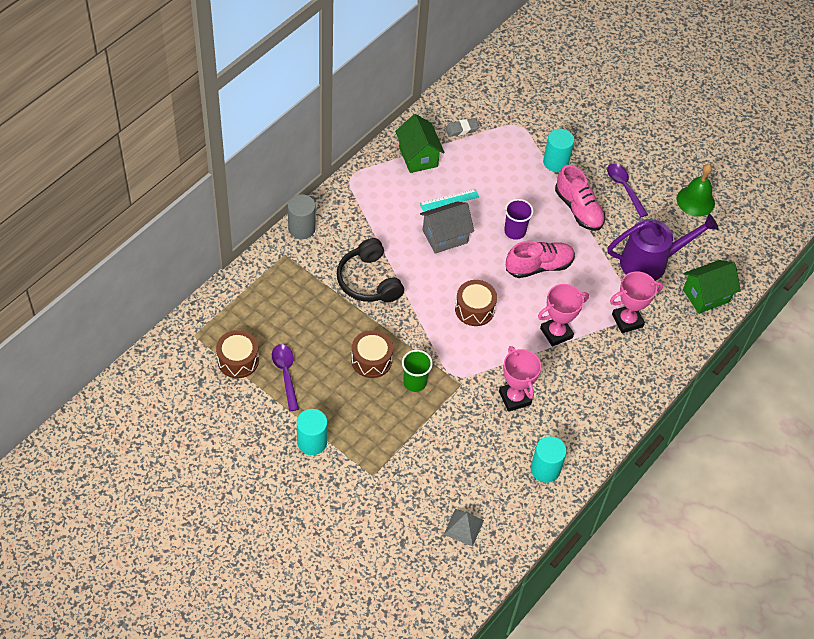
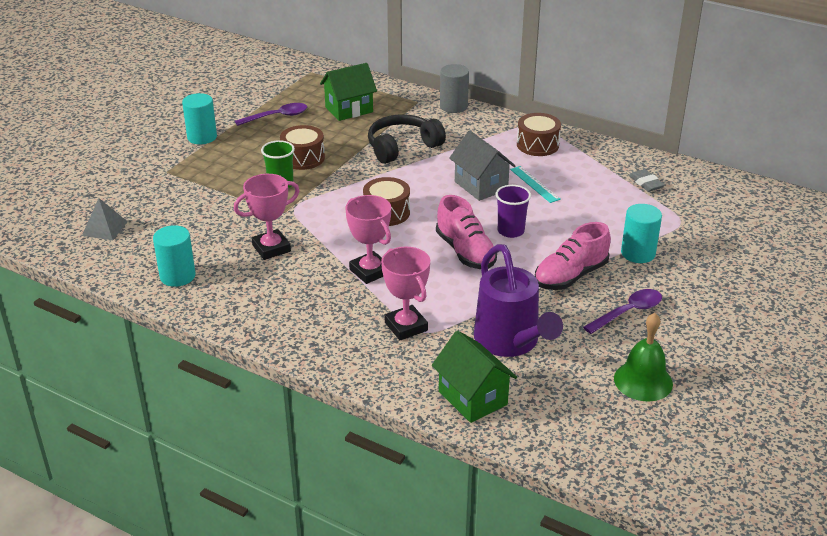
camera: 85 degrees right, 20 degrees down
brown drum [216,330,259,378] -> brown drum moved to [517,113,561,156]
green house [395,114,445,173] -> green house moved to [320,63,377,121]

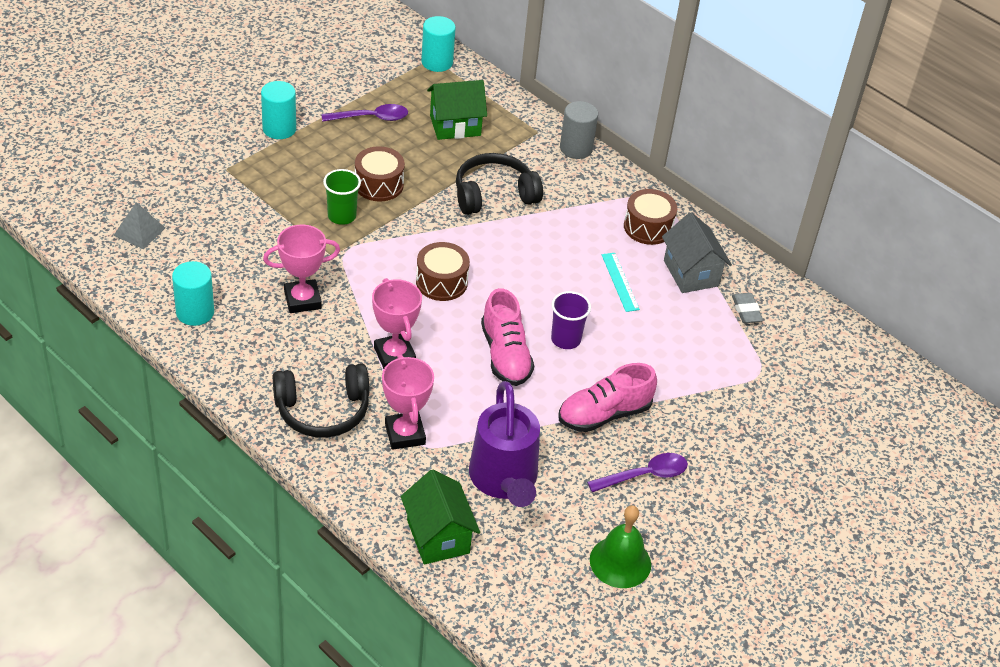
camera: 10 degrees right, 10 degrees up
grey house [449,131,515,201] -> grey house moved to [662,212,732,293]
turquoise cylinder [621,204,662,263] -> turquoise cylinder moved to [421,16,456,72]
none -> black headphones [273,363,369,438]

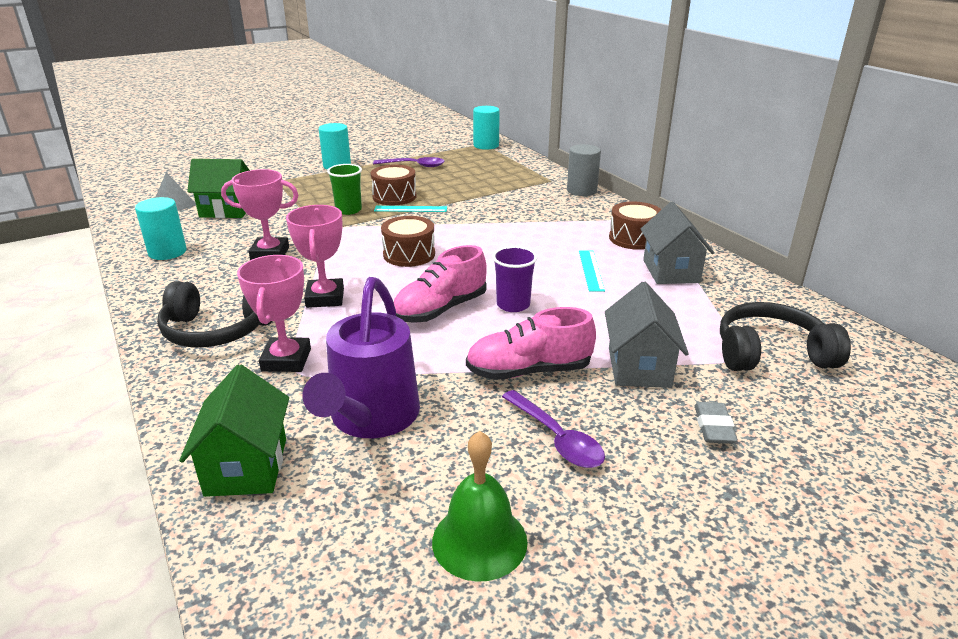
camera: 20 degrees right, 15 degrees down
green house [427,80,487,140] -> green house moved to [187,159,250,218]
black headphones [456,153,543,215] -> black headphones moved to [720,302,851,371]
pink shoe [481,288,534,386] -> pink shoe turned 45 degrees clockwise [394,245,487,323]
purple spoon [587,453,688,492] -> purple spoon turned 60 degrees clockwise [502,390,605,468]
grey eraser [732,293,763,323] -> grey eraser moved to [695,402,738,444]
none -> turquoise ruler [374,206,447,212]
none -> grey house [605,282,689,388]

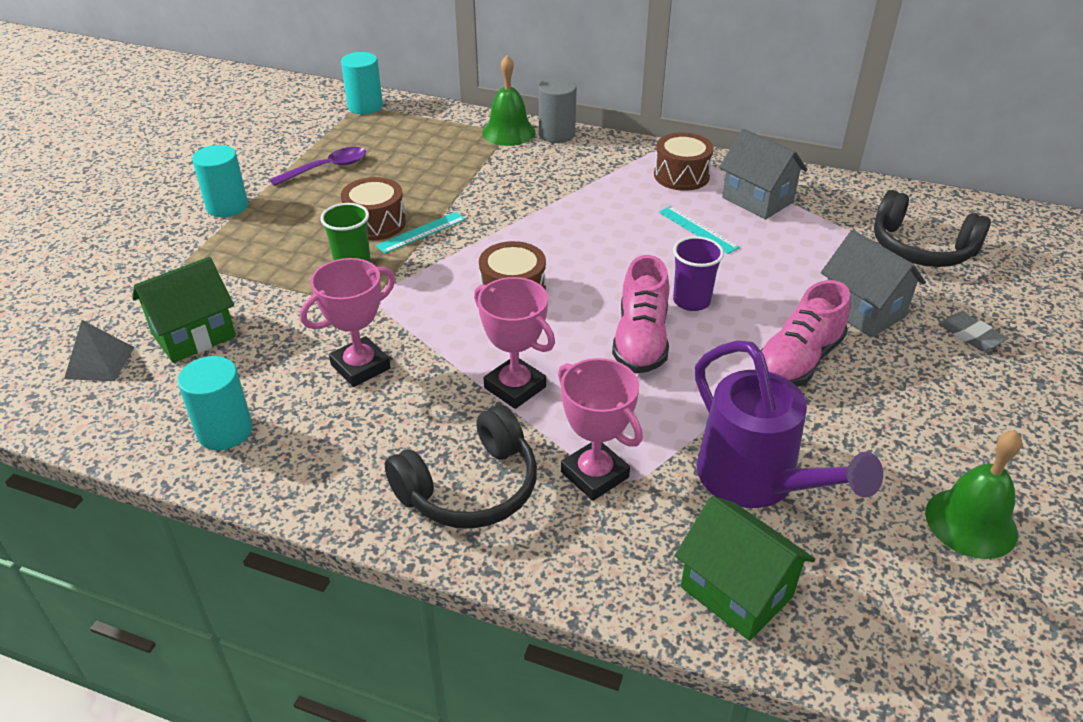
camera: 40 degrees left, 10 degrees up
purple spoon [502,390,605,468] -> none
black headphones [720,302,851,371] -> black headphones turned 105 degrees counterclockwise [874,190,991,267]
none -> green bell [482,55,536,146]

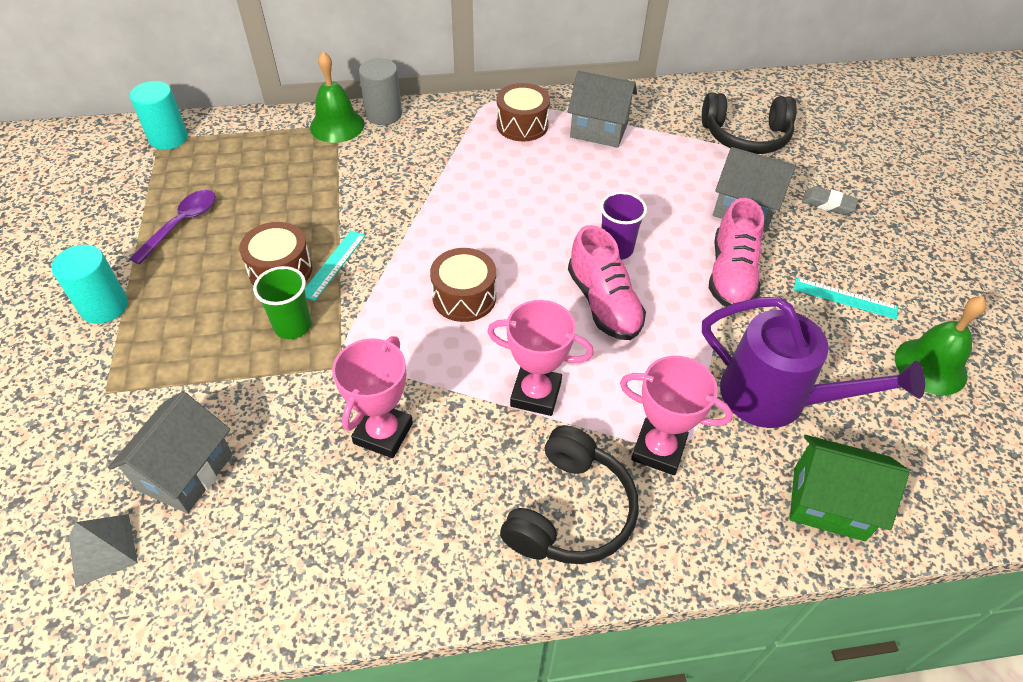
camera: 30 degrees left, 10 degrees up
green house [132,257,236,363] -> grey house [108,391,233,514]
turquoise cylinder [177,356,253,450] -> none
turquoise ruler [659,206,740,254] -> turquoise ruler moved to [793,278,898,319]

